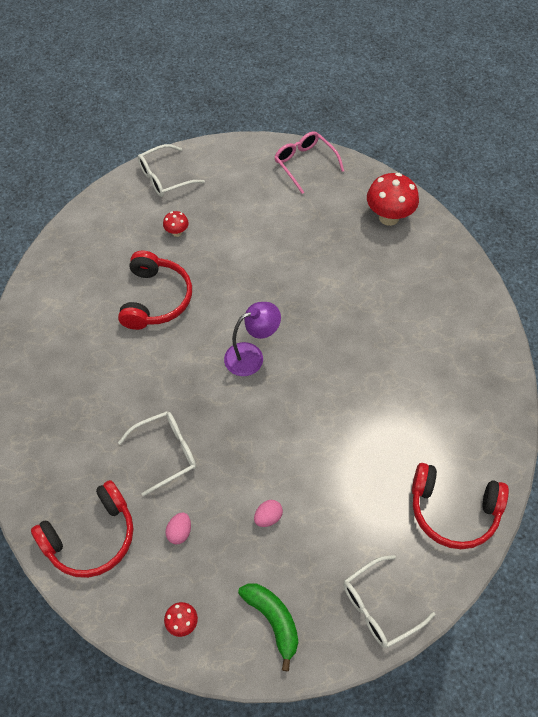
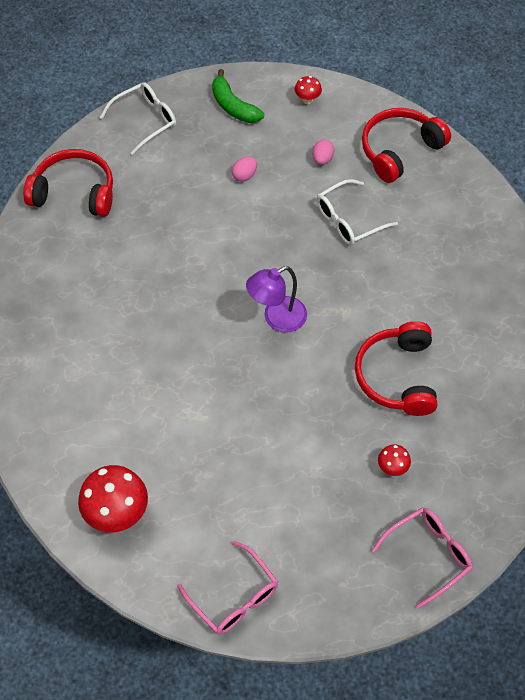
camera: 175 degrees right, 0 degrees up
white glasses [138,144,205,197] -> pink glasses [372,507,473,609]

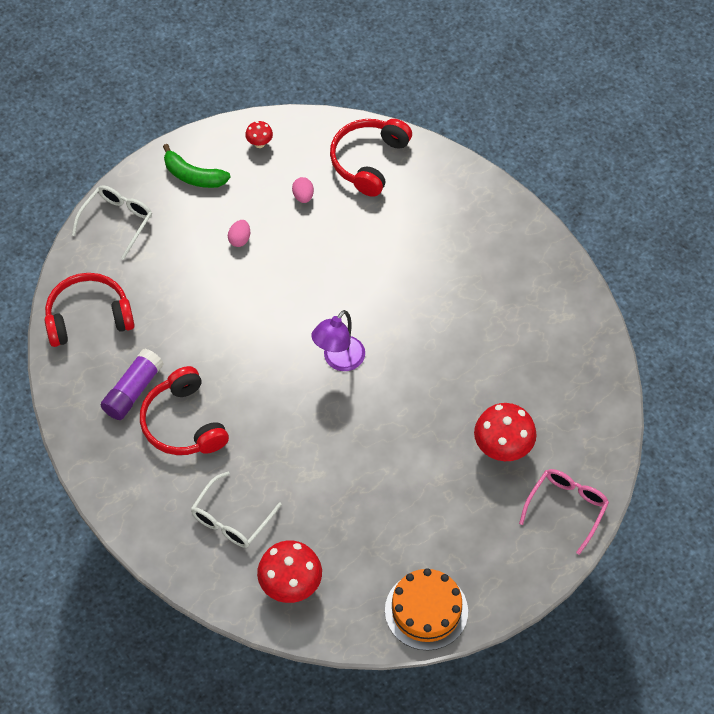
camera: 25 degrees left, 0 degrees up
pink glasses [177,541,278,635] -> orange cake [385,568,468,651]
white glasses [317,179,398,245] -> white glasses moved to [191,472,282,548]
red headphones [355,321,437,416] -> red headphones moved to [140,366,229,455]
red mushroom [378,444,411,476] -> red mushroom [474,403,537,461], size x2.03
none -> purple glue stick [101,349,163,420]

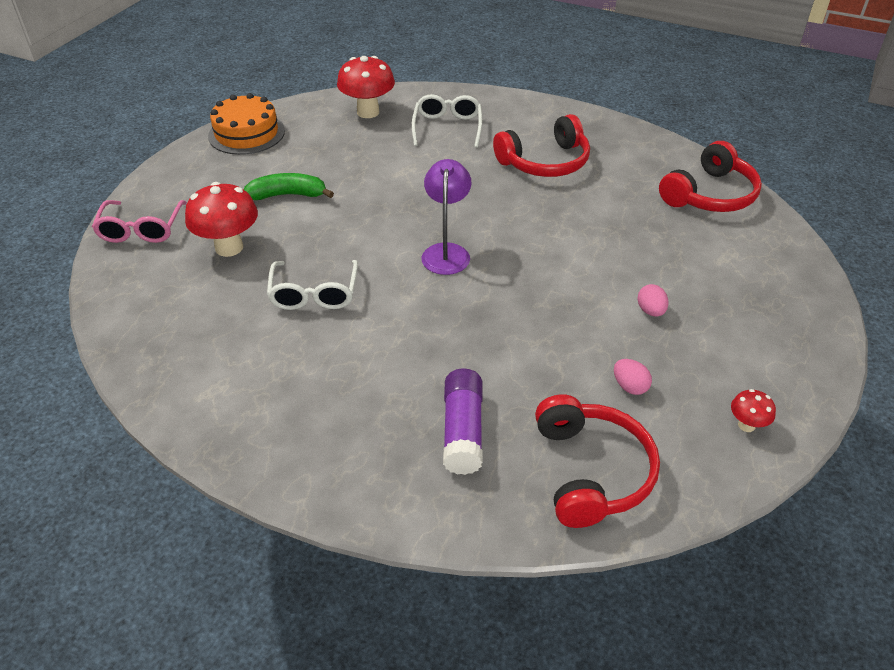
camera: 150 degrees right, 15 degrees down
white glasses [72,185,152,260] -> white glasses moved to [267,260,358,310]
purple glue stick [101,349,163,420] -> purple glue stick moved to [443,369,483,475]
red headphones [140,366,229,455] -> red headphones turned 120 degrees clockwise [493,114,590,177]
green banana [163,144,230,188] -> green banana moved to [244,173,334,200]

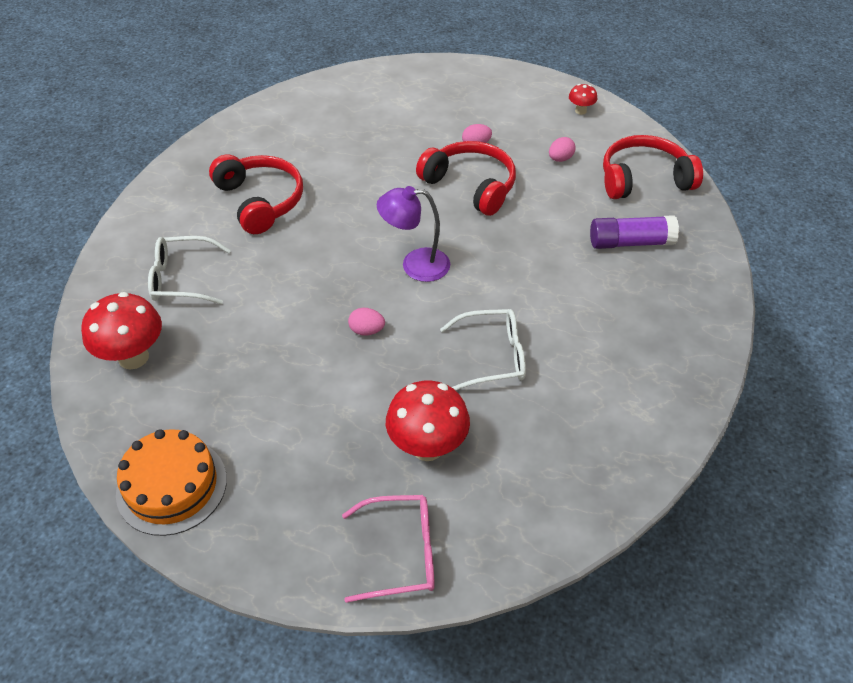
camera: 95 degrees left, 5 degrees up
green banana [244,173,334,200] -> none
red headphones [659,141,762,212] -> red headphones moved to [416,141,516,216]
none -> pink egg [348,308,385,336]

